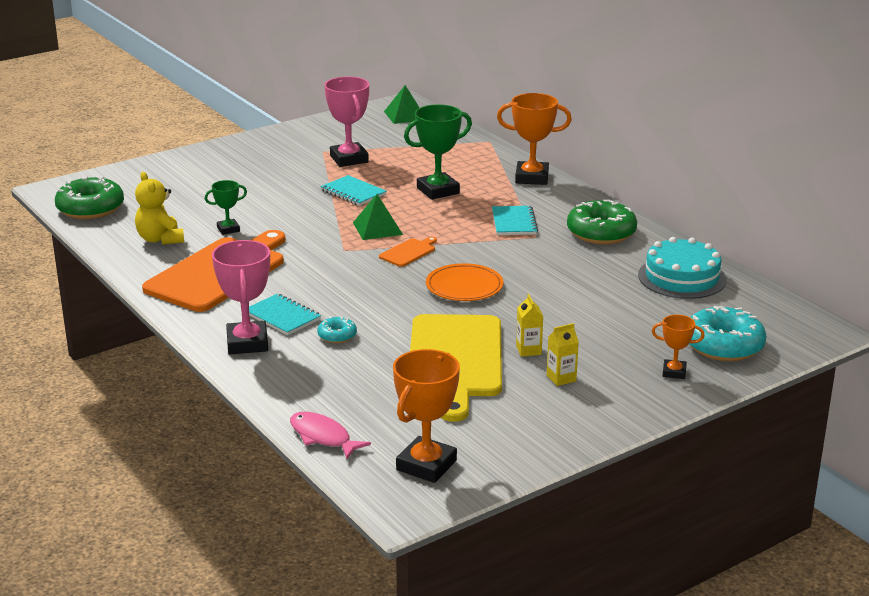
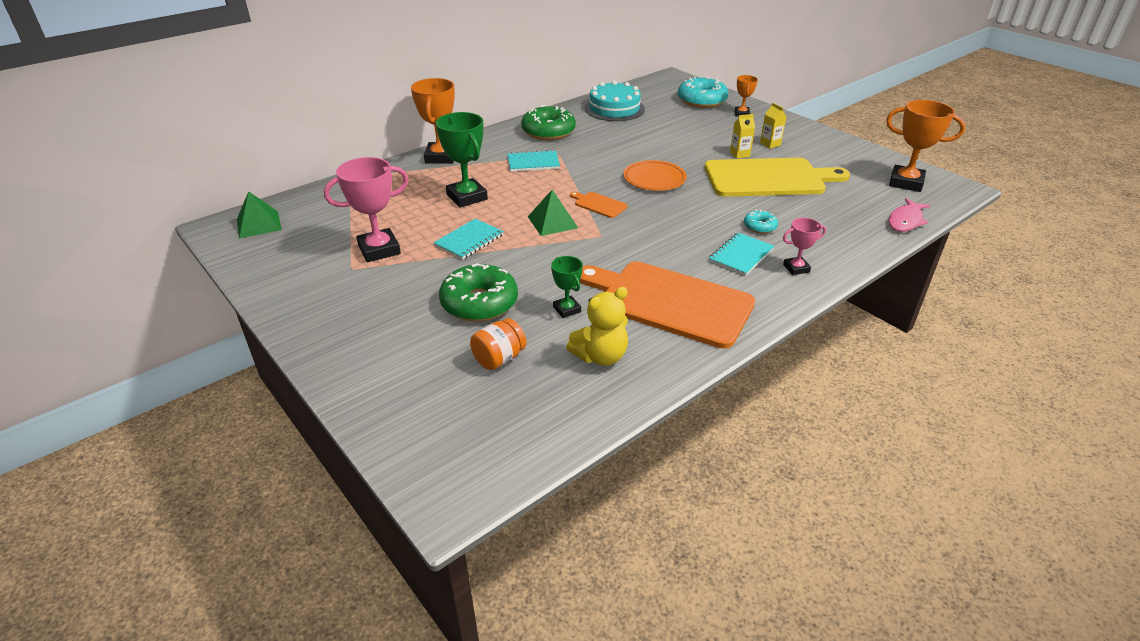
camera: 95 degrees left, 10 degrees up
green donut [55,176,124,219] -> green donut moved to [439,263,518,321]
pink trophy [212,240,270,354] -> pink trophy [783,218,826,275], size x0.55
none -> orange jar [470,318,526,370]

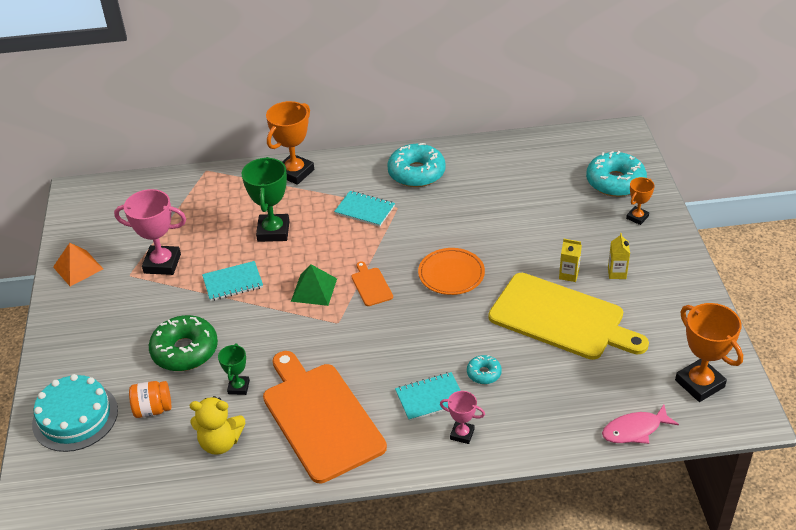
camera: 35 degrees right, 5 degrees up
green pyramid [237,191,282,238] -> none
green donut [521,105,576,140] -> turquoise donut [387,143,446,187]
turquoise cake [585,81,645,121] -> turquoise cake moved to [32,374,118,452]
none -> orange pyramid [53,243,103,286]

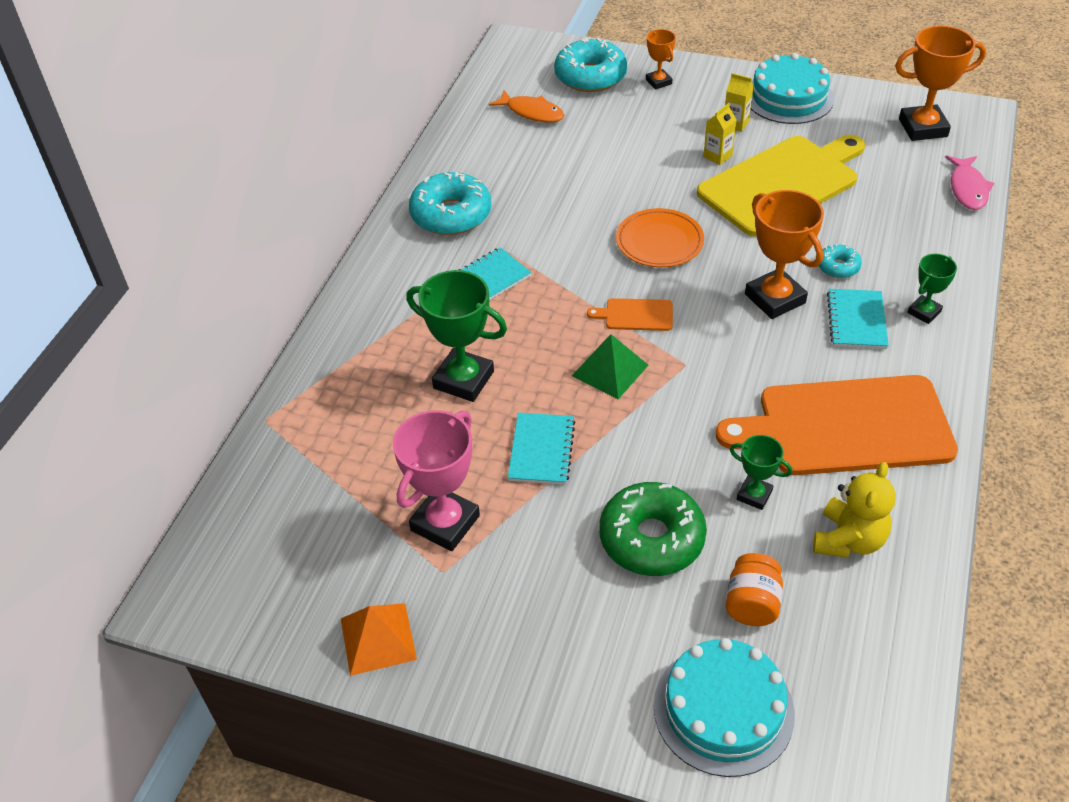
camera: 65 degrees left, 5 degrees up
orange trophy [266,101,314,185] -> orange trophy moved to [745,190,824,319]
pink trophy [440,391,485,444] -> green trophy [907,254,957,324]
none -> orange fish [489,90,564,123]
none -> turquoise cake [751,53,834,124]

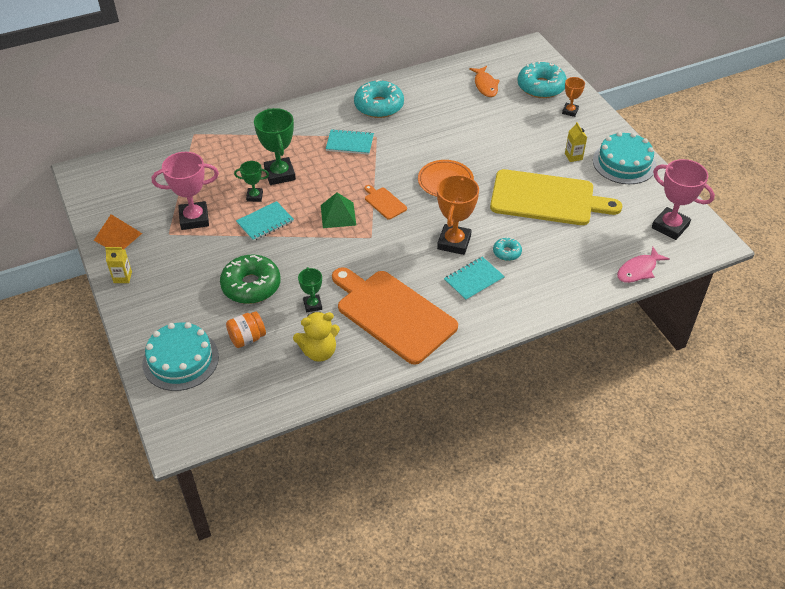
camera: 45 degrees right, 0 degrees up
yellow carton [703,103,736,165] -> yellow carton moved to [105,247,132,283]
orange trophy [895,26,986,141] -> pink trophy [652,159,715,240]
green trophy [907,254,957,324] -> green trophy moved to [234,161,269,202]

